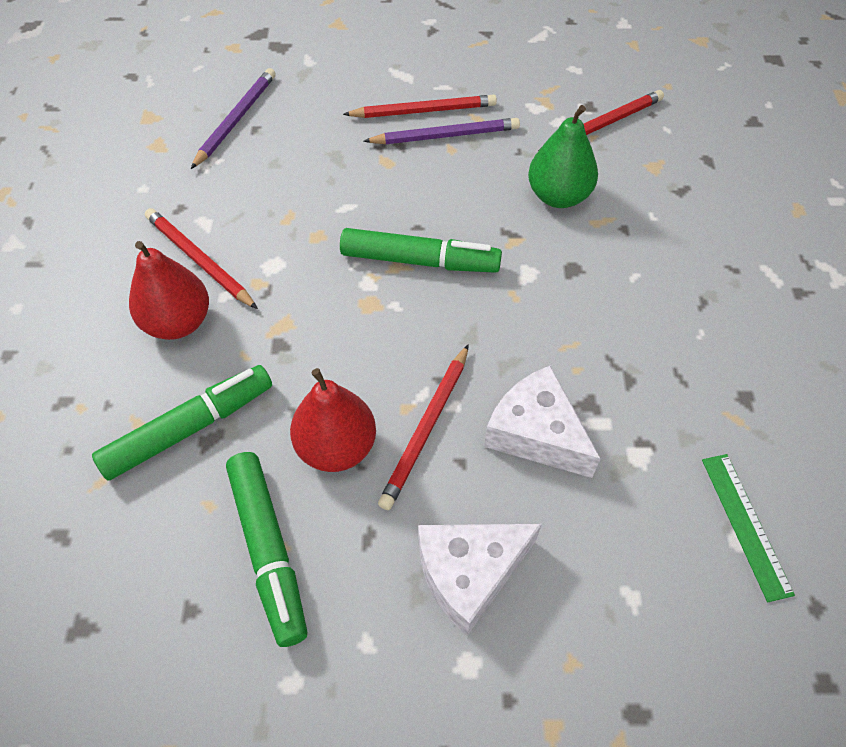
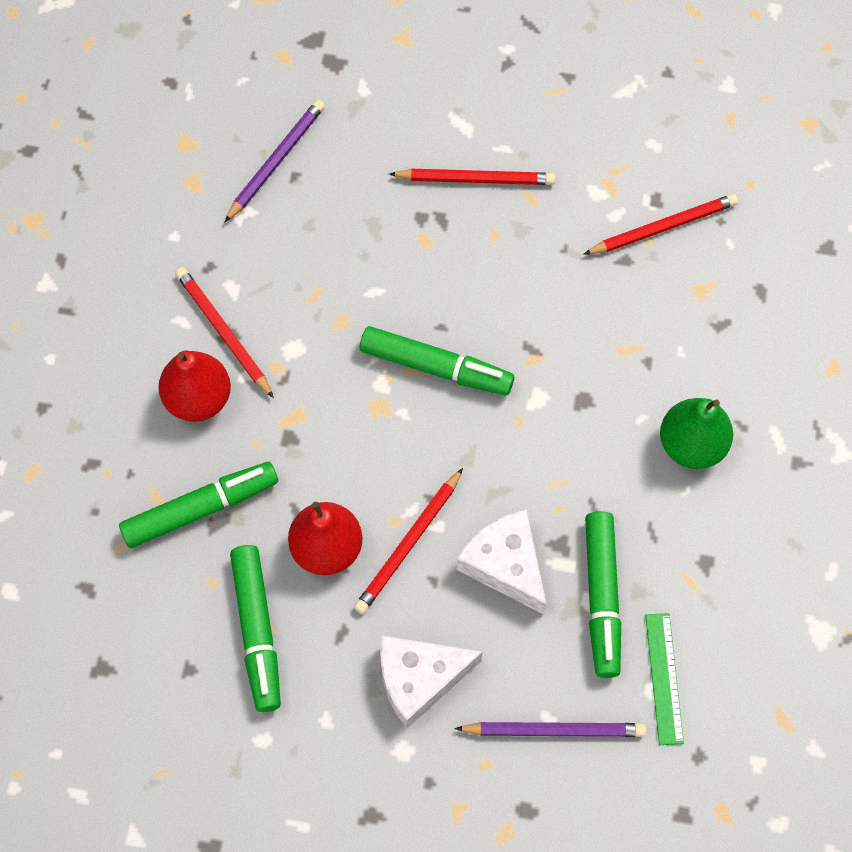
camera: 10 degrees right, 10 degrees up
purple pencil [363,118,520,144] -> purple pencil moved to [454,722,646,737]
green pear [528,105,598,208] -> green pear moved to [660,398,733,469]
none -> green marker [585,511,621,678]

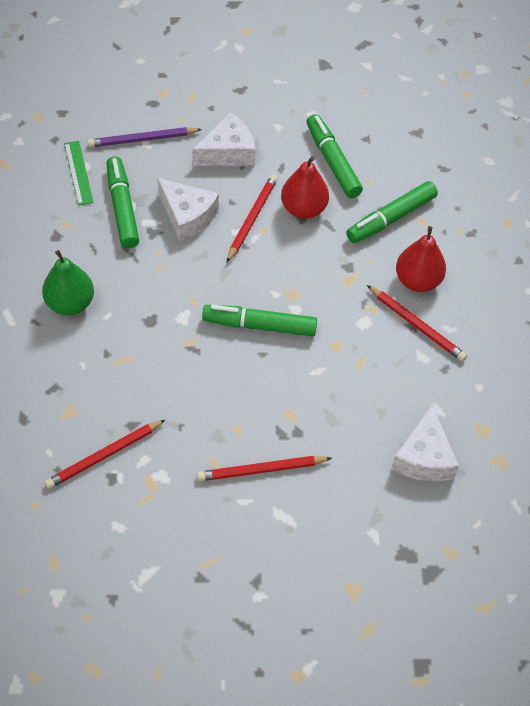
camera: 165 degrees right, 10 degrees down
purple pencil [225,100,325,222] -> white cheese [391,404,459,481]

